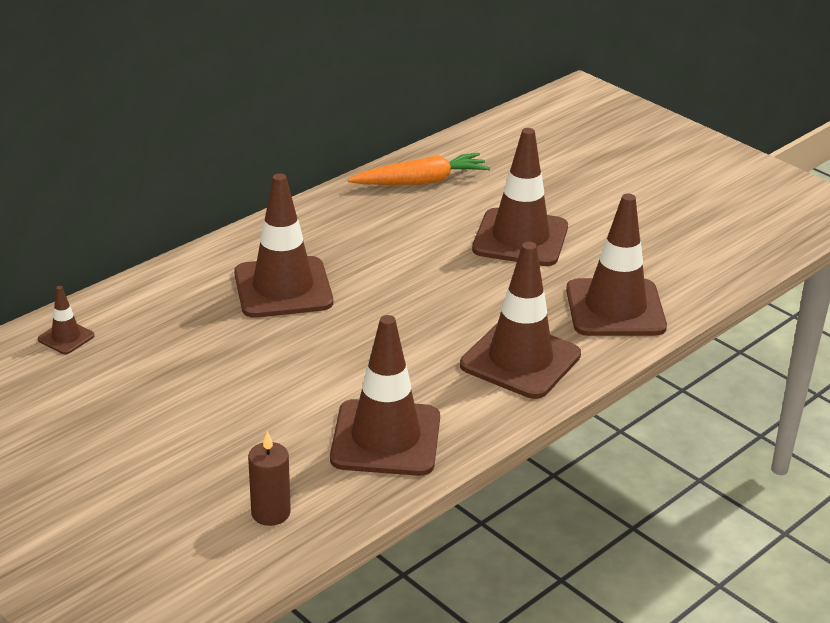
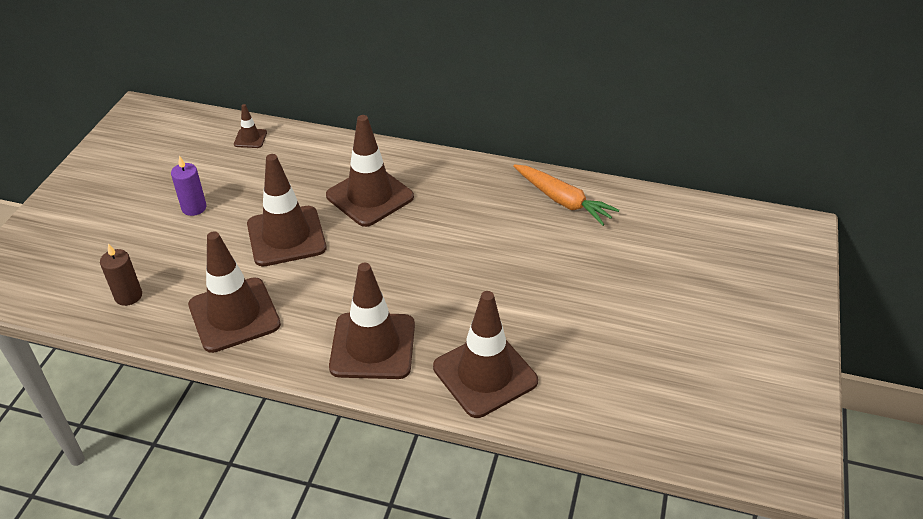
camera: 60 degrees right, 10 degrees up
brown traffic cone [472,128,568,266] -> brown traffic cone moved to [247,154,326,266]
none -> purple candle [171,156,206,216]

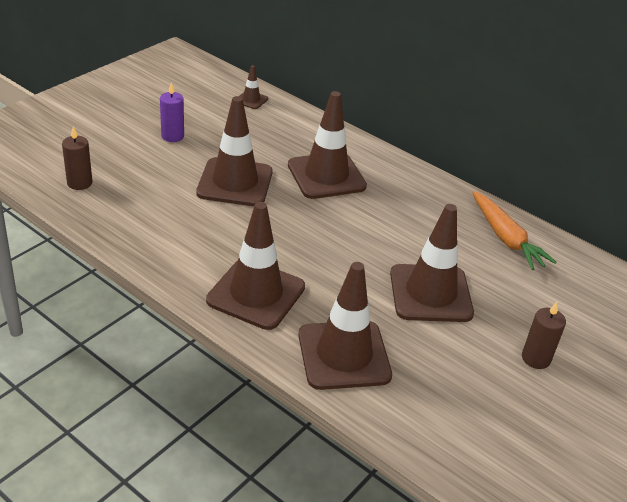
camera: 20 degrees right, 5 degrees down
brown traffic cone [188,231,281,353] -> brown traffic cone moved to [390,204,474,322]
none -> brown candle [522,302,566,369]

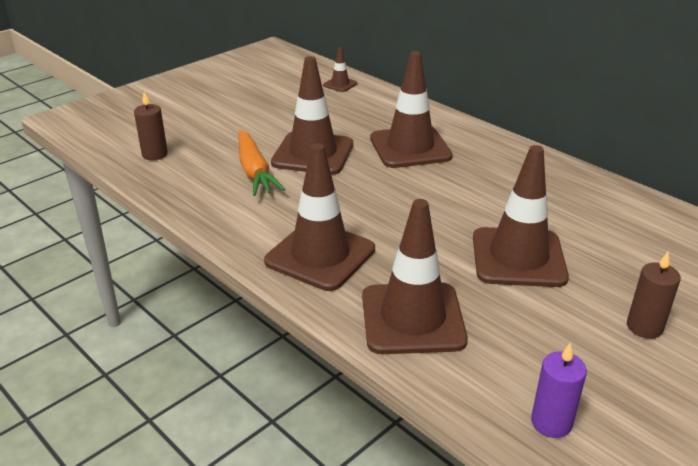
camera: 10 degrees right, 5 degrees down
purple candle [160,82,184,142] -> purple candle moved to [531,342,587,438]
orange carrot [472,191,557,270] -> orange carrot moved to [239,130,285,196]

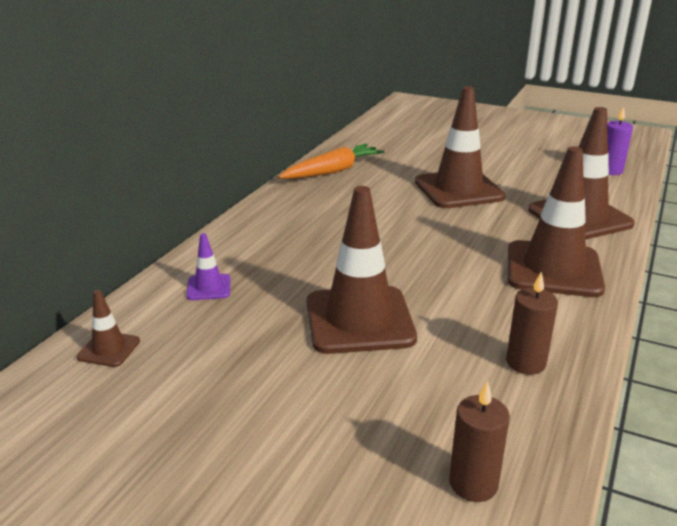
camera: 110 degrees left, 5 degrees down
orange carrot [239,130,285,196] -> orange carrot moved to [279,144,385,179]
brown traffic cone [370,51,453,168] -> none
brown candle [627,252,681,339] -> brown candle moved to [506,272,558,375]
none -> purple traffic cone [186,233,230,300]

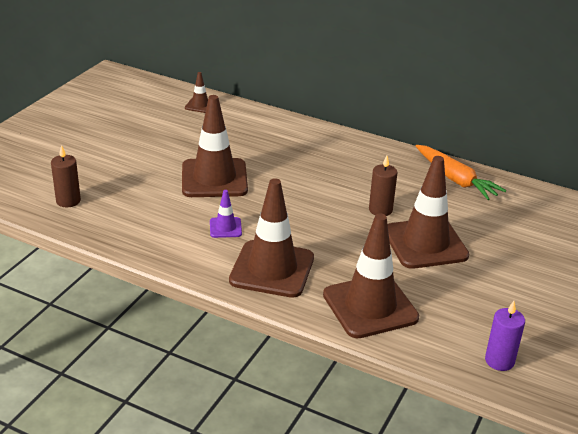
camera: 90 degrees right, 5 degrees up
purple traffic cone [186,233,230,300] -> purple traffic cone moved to [210,190,242,238]
brown candle [506,272,558,375] -> brown candle moved to [369,156,397,216]

